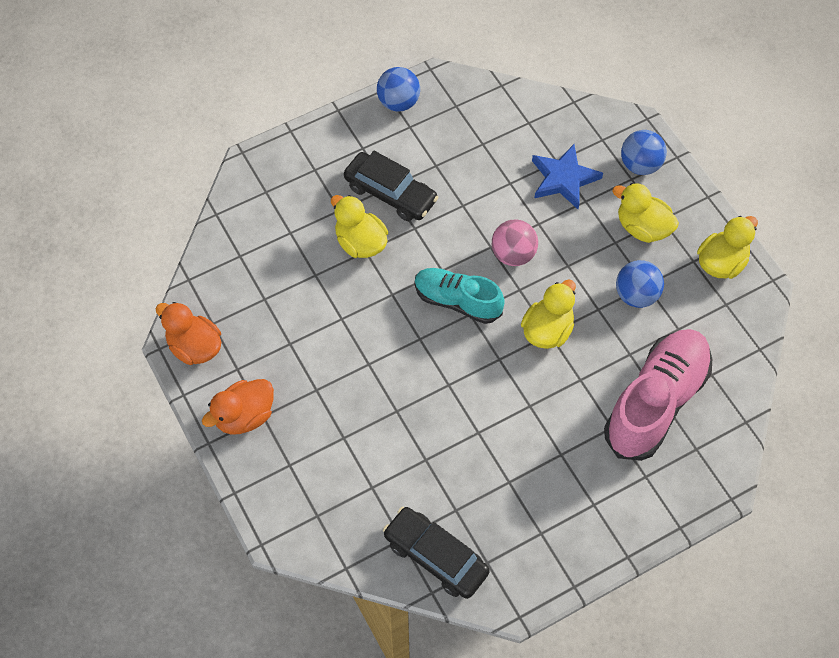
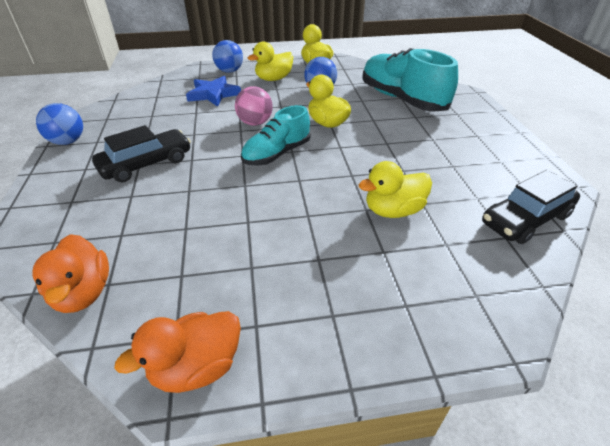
camera: 70 degrees left, 20 degrees down
orange duck [202,379,274,435] -> orange duck moved to [33,234,109,313]
yellow duck [331,195,388,258] -> yellow duck moved to [358,161,432,218]
pink shoe [604,329,712,461] -> turquoise shoe [362,48,458,112]

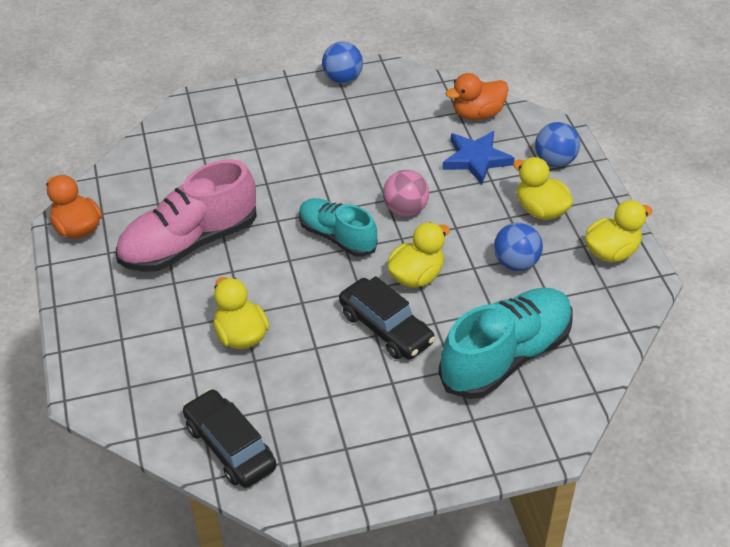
camera: 85 degrees right, 5 degrees up
orange duck [33,234,109,313] -> orange duck moved to [446,73,509,120]
black car [92,125,191,182] -> black car moved to [339,276,435,360]
none -> pink shoe [116,159,257,272]

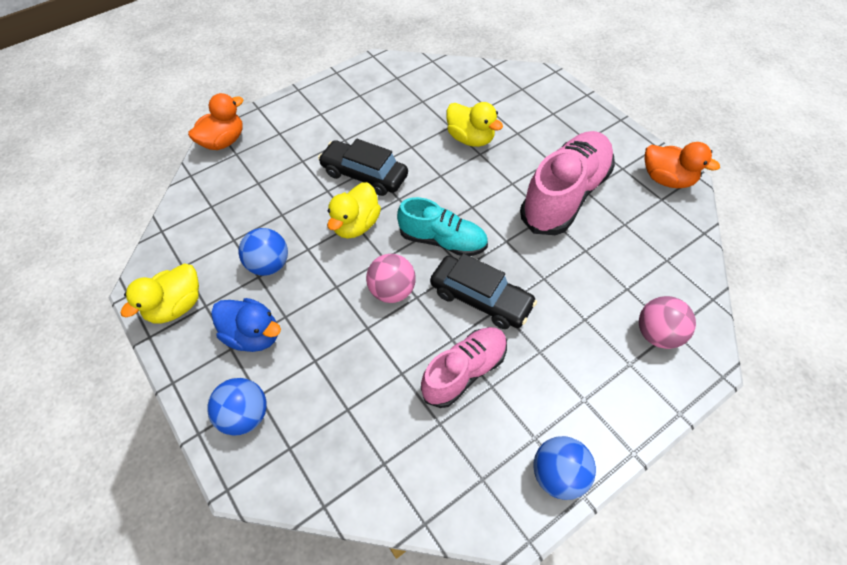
camera: 160 degrees right, 10 degrees up
black car [183,389,276,488] -> black car moved to [430,253,537,329]
turquoise shoe [438,287,572,399] -> none
blue star [442,131,514,185] -> none
orange duck [446,73,509,120] -> orange duck moved to [188,93,243,150]
yellow duck [513,157,573,220] -> blue duck [211,298,281,352]
none -> pink shoe [421,327,507,408]
none -> pink ball [639,296,696,349]

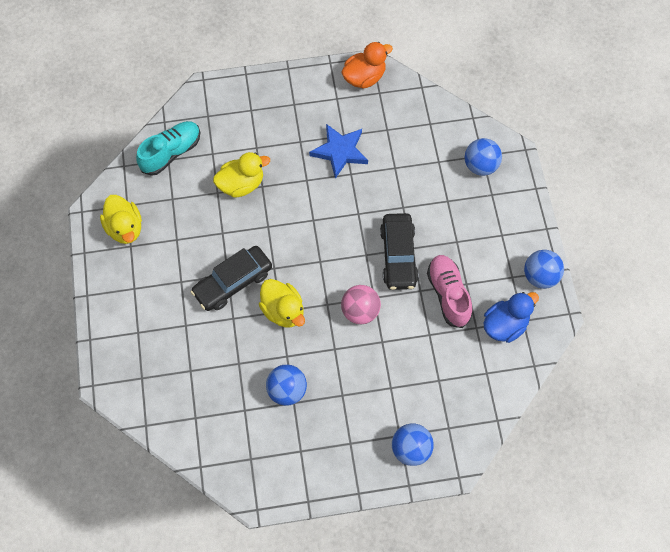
camera: 65 degrees left, 10 degrees up
yellow duck [121,263,199,324] -> yellow duck moved to [100,195,142,244]
orange duck [188,93,243,150] -> none
blue duck [211,298,281,352] -> blue duck moved to [484,292,539,343]
turquoise shoe [397,197,488,256] -> turquoise shoe moved to [136,121,200,176]
black car [430,253,537,329] -> black car turned 120 degrees clockwise [380,213,419,290]
pink shoe [520,131,615,235] -> blue star [309,124,368,179]
pink ball [639,296,696,349] -> blue ball [465,138,502,176]

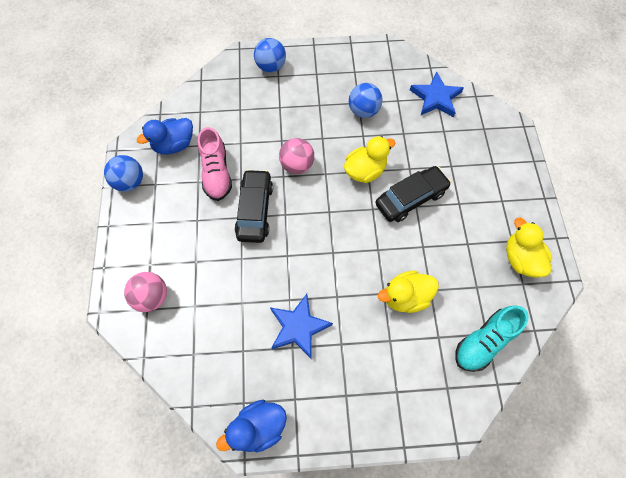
camera: 175 degrees left, 0 degrees up
yellow duck [259,279,305,328] -> yellow duck turned 90 degrees clockwise [344,136,395,183]
orange duck [341,42,393,89] -> blue duck [216,400,287,452]
blue ball [465,138,502,176] -> pink ball [124,272,167,312]
none -> blue star [410,72,464,117]

